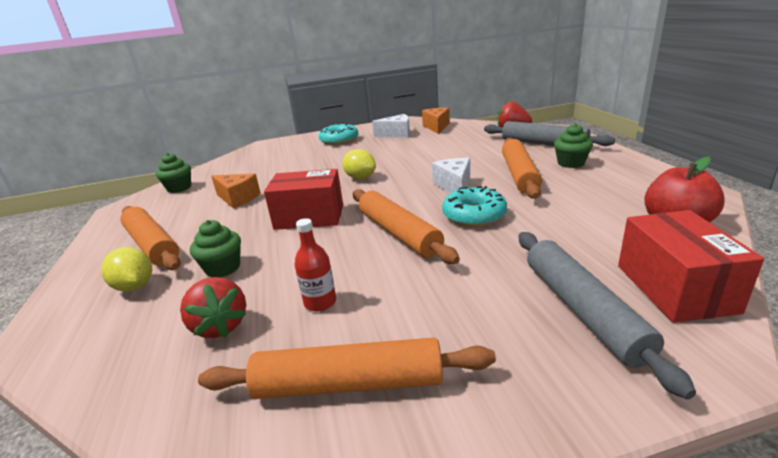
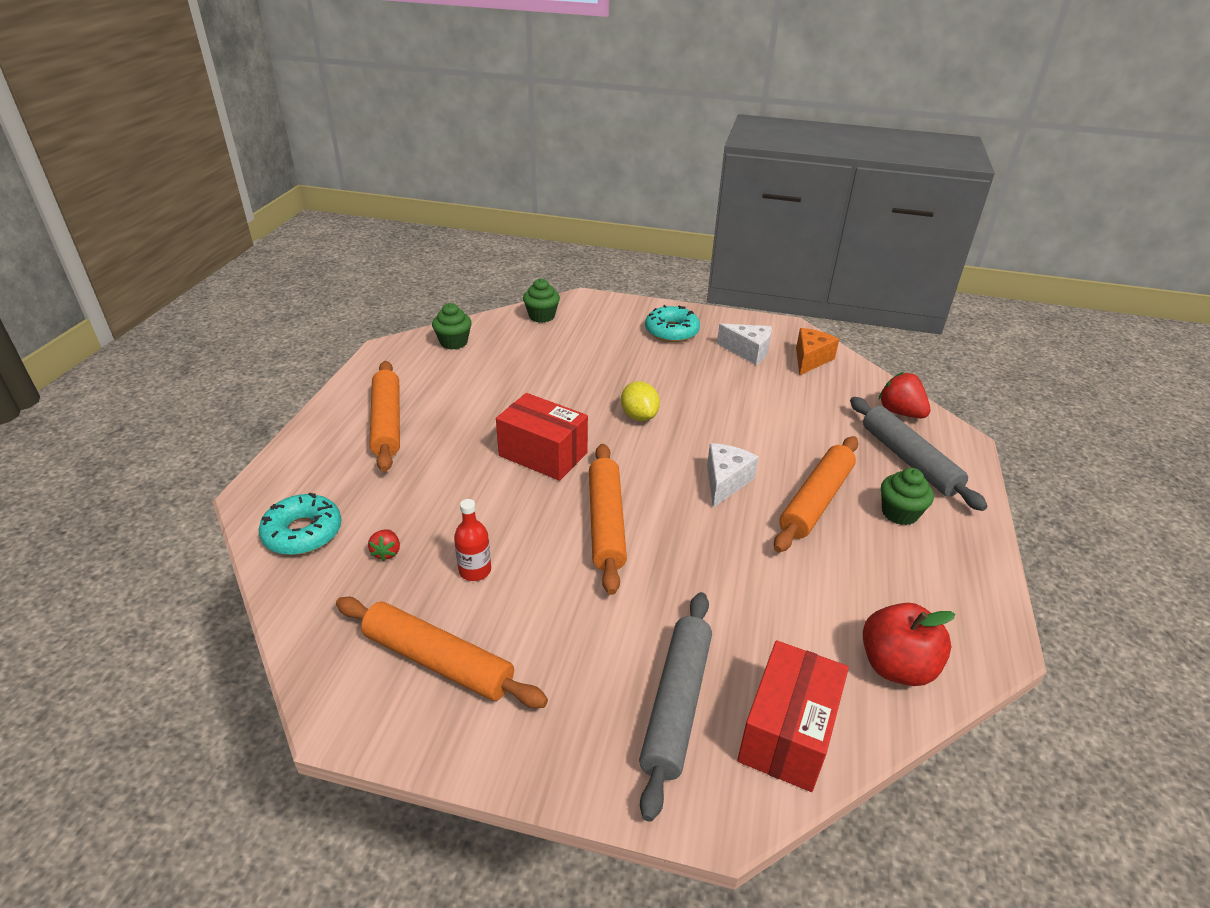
camera: 25 degrees right, 10 degrees up
yellow lemon [101,247,152,292] -> none
red strawberry [180,277,246,338] -> red strawberry [368,529,400,561], size x0.56
green cupcake [190,220,241,277] -> green cupcake moved to [523,278,560,323]
orange cheese [211,174,261,209] -> none
turquoise donut [442,186,507,227] -> turquoise donut moved to [259,493,342,555]

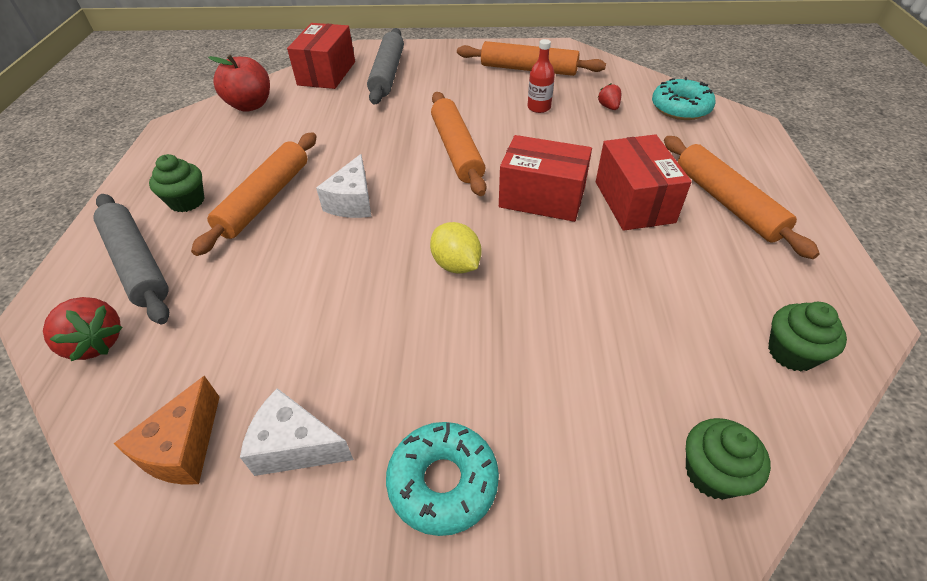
camera: 170 degrees right, 10 degrees up
none -> red box [596,134,692,231]

